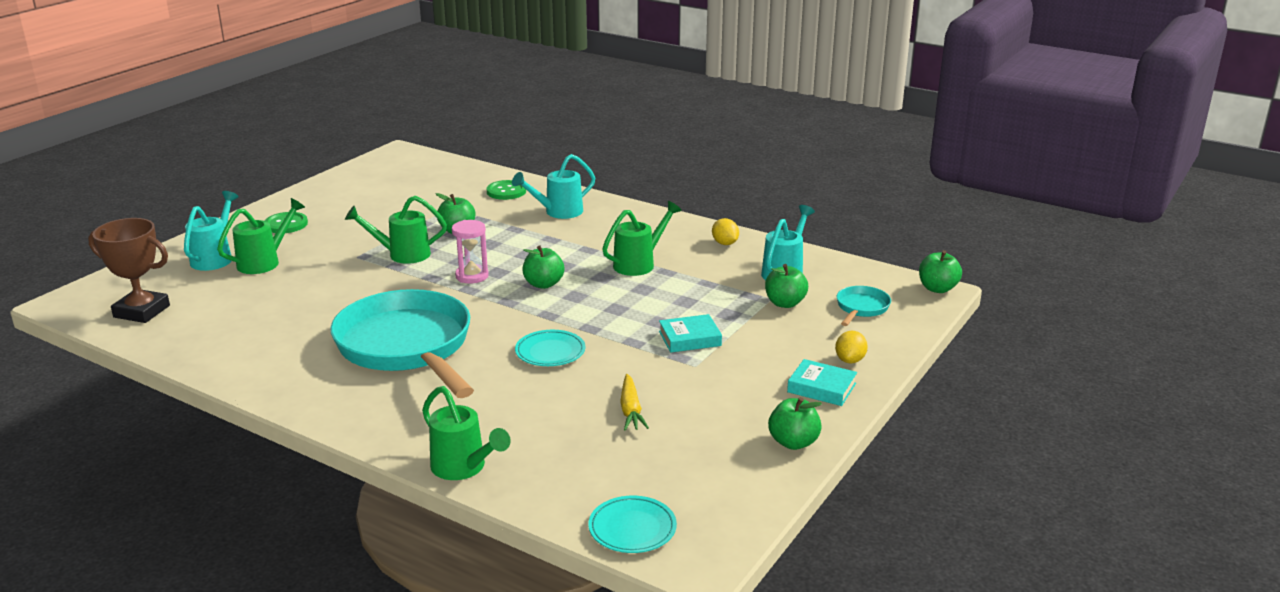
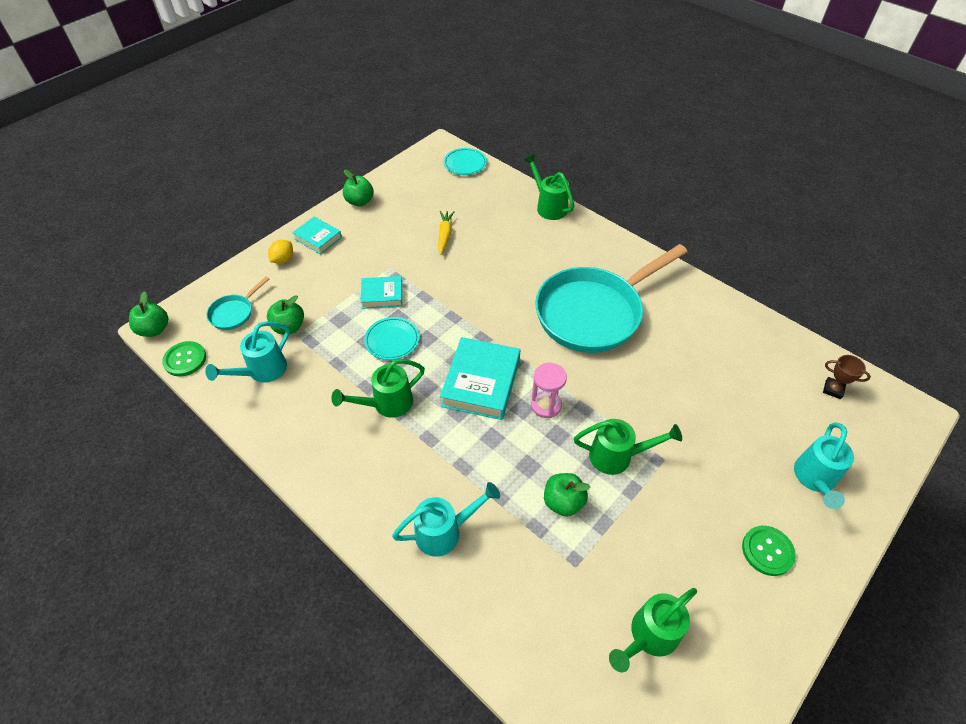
camera: 170 degrees left, 25 degrees up
brown trophy [88,218,170,323] -> brown trophy [823,355,871,399], size x0.52
green watering can [217,198,305,274] -> green watering can moved to [609,588,697,672]
turquoise pan [330,289,474,398] -> turquoise pan turned 75 degrees clockwise [535,244,687,353]
green button [487,180,526,200] -> green button moved to [162,341,206,376]
turquoise plate [515,330,585,366] -> turquoise plate moved to [364,317,419,360]
green apple [523,245,565,289] -> turquoise book [440,337,520,420]
yellow lemon [712,218,739,245] -> none

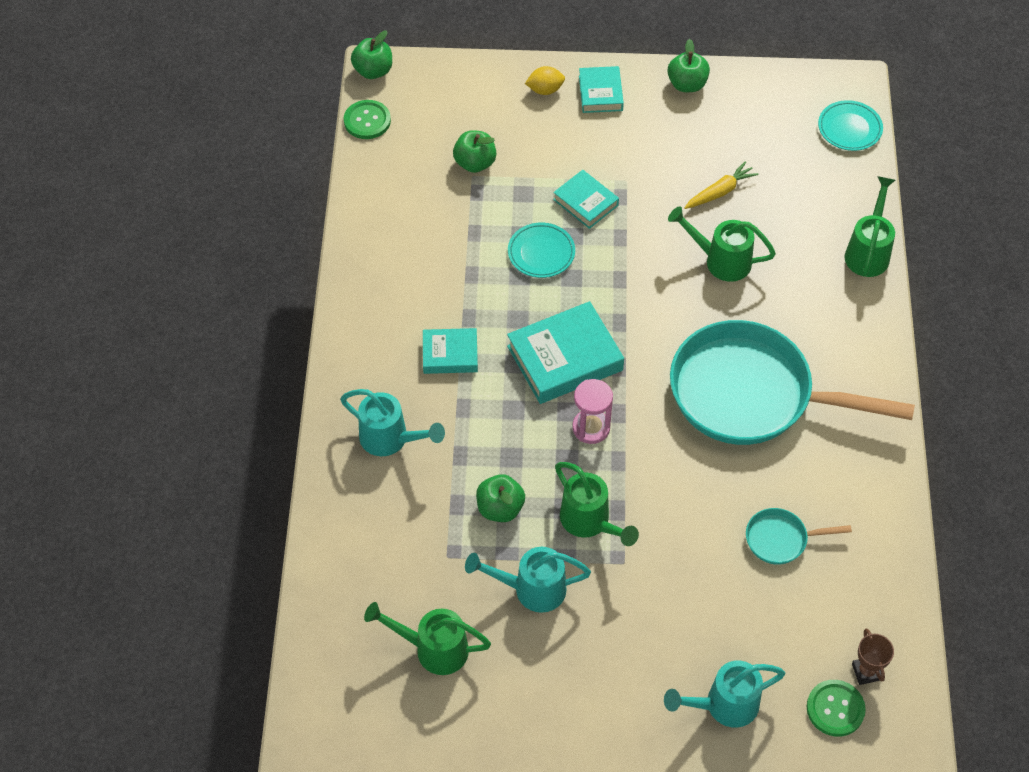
camera: 50 degrees right, 5 degrees up
turquoise watering can [205,321,290,383] -> turquoise watering can moved to [465,547,591,613]
turquoise pan [206,276,269,330] -> turquoise pan moved to [746,508,852,565]
green watering can [331,359,425,418] -> green watering can moved to [668,206,776,282]
green button [742,526,796,576] -> green button moved to [806,680,866,737]
none -> turquoise book [423,328,478,374]

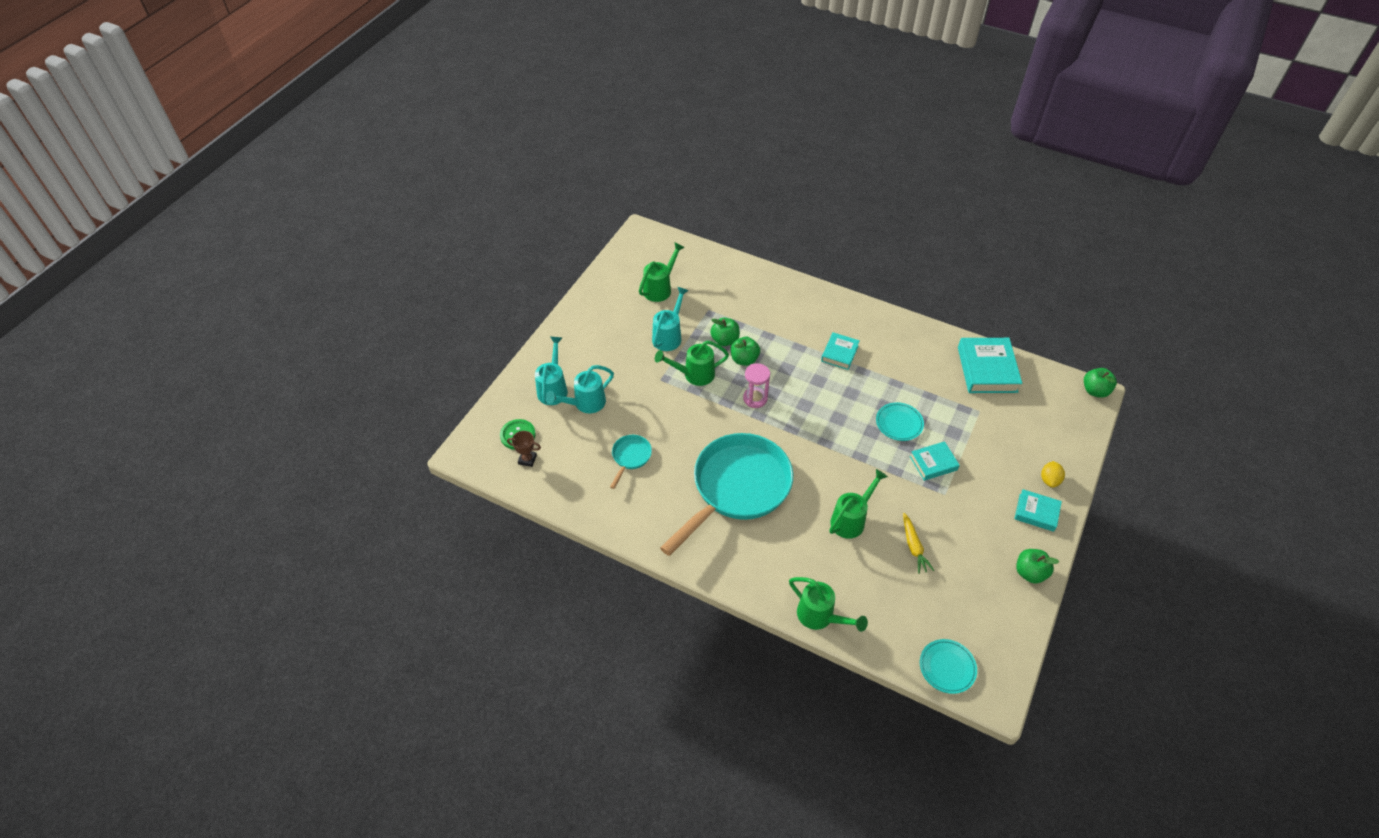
camera: 115 degrees right, 5 degrees down
turquoise watering can [340,389,445,456] -> turquoise watering can moved to [545,365,614,413]
green button [344,100,391,139] -> none
green apple [453,130,496,173] -> green apple moved to [731,337,760,366]
turquoise book [507,301,624,404] -> turquoise book moved to [958,338,1022,393]

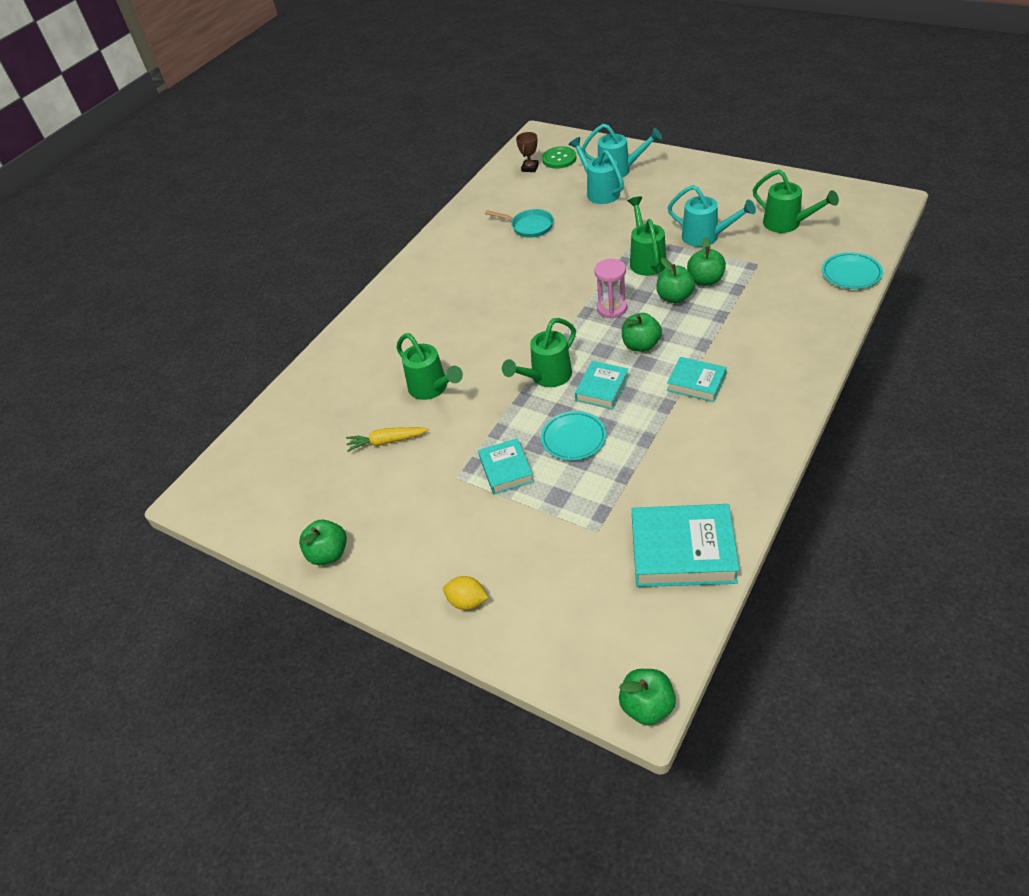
camera: 100 degrees right, 5 degrees down
turquoise pan [660,433,793,556] -> none
green watering can [789,577,868,632] -> green watering can moved to [502,318,576,387]
turquoise plate [920,639,977,694] -> turquoise plate moved to [822,252,883,289]
turquoise book [1014,489,1062,532] -> turquoise book moved to [575,361,629,410]
none -> green apple [622,313,662,352]

